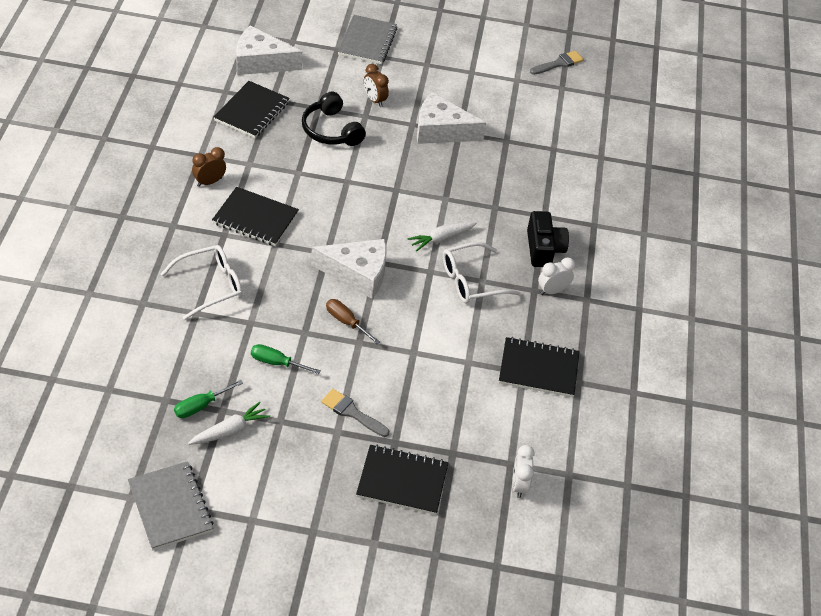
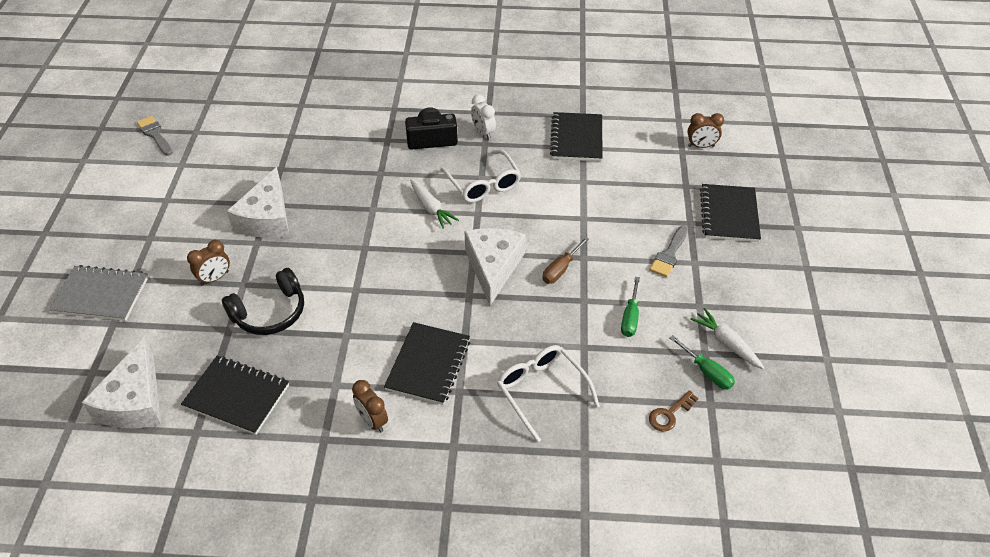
camera: 90 degrees left, 0 degrees up
grey notebook [128,461,214,550] -> none
white clock [512,445,535,498] -> brown clock [688,113,724,148]
none -> brown key [649,390,699,432]

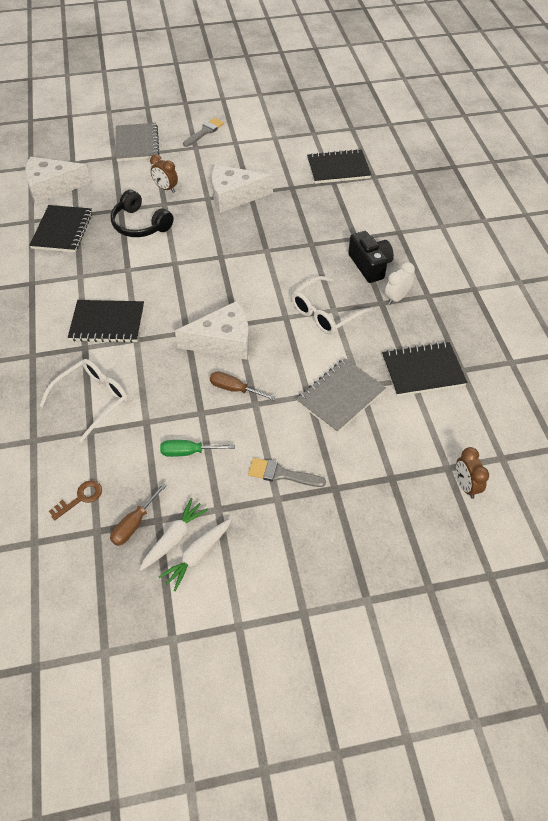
camera: 75 degrees right, 5 degrees up
grey brush [137,116,173,156] -> grey brush moved to [183,118,224,147]
brown clock [352,380,388,432] -> none
white carrot [410,179,459,229] -> white carrot moved to [158,519,231,591]
brown key [649,390,699,432] -> brown key turned 105 degrees clockwise [49,481,102,521]
green screwdriver [670,335,735,389] -> brown screwdriver [110,483,167,546]
black notebook [700,184,761,242] -> black notebook moved to [307,149,371,184]
none -> grey notebook [296,358,386,433]

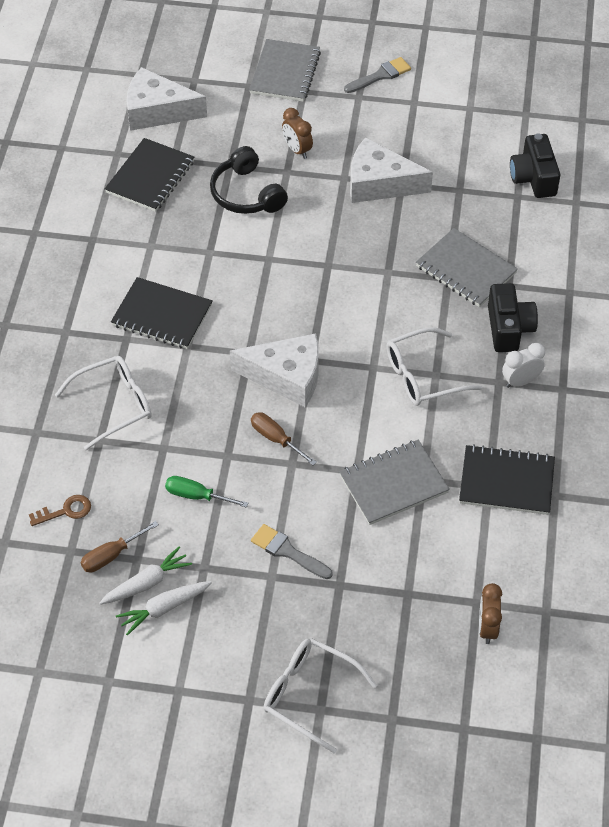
camera: 20 degrees right, 0 degrees up
black notebook [307,149,371,184] -> black camera [510,133,560,198]
none -> white glasses [263,638,377,754]
none -> grey notebook [416,228,518,307]

